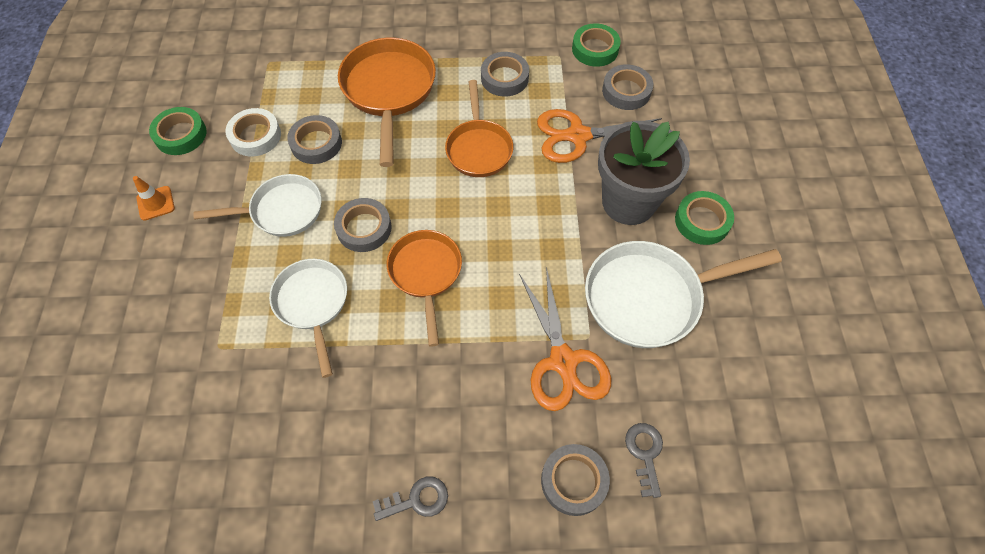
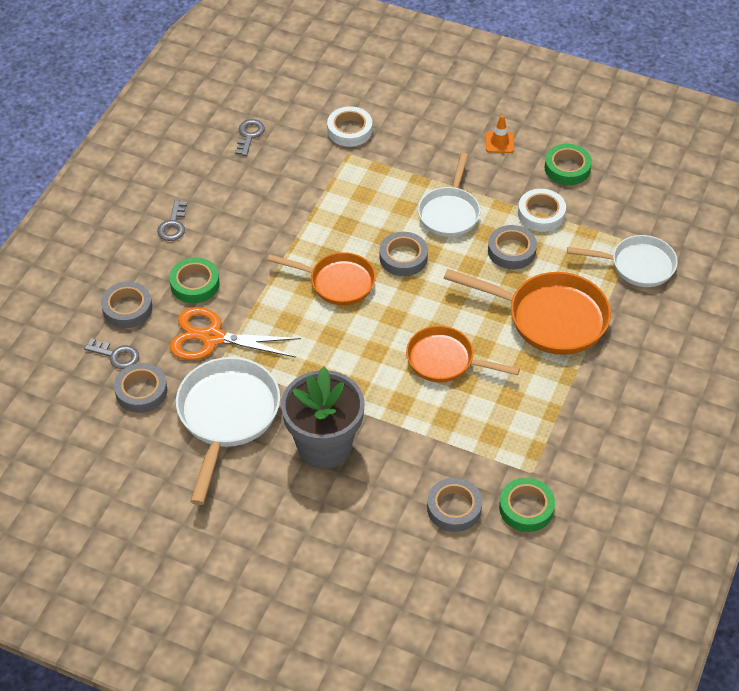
camera: 115 degrees right, 10 degrees down
white pan [269,259,347,378] -> white pan moved to [567,235,678,287]
grey tape [481,52,529,97] -> grey tape moved to [114,363,167,413]
orange scissors [537,109,662,163] -> none
green tape [675,191,734,245] -> green tape moved to [169,258,220,303]
none -> grey key [235,119,265,156]
none -> white tape [327,106,372,147]

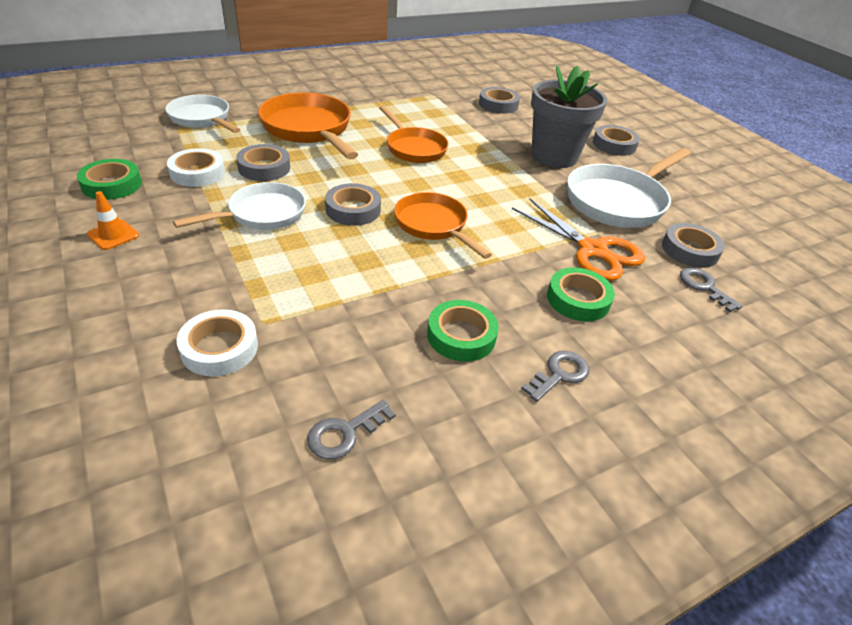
camera: 145 degrees left, 10 degrees down
grey tape [101,282,152,328] -> grey tape moved to [593,125,640,156]
green tape [499,478,555,532] -> green tape moved to [427,300,499,362]

